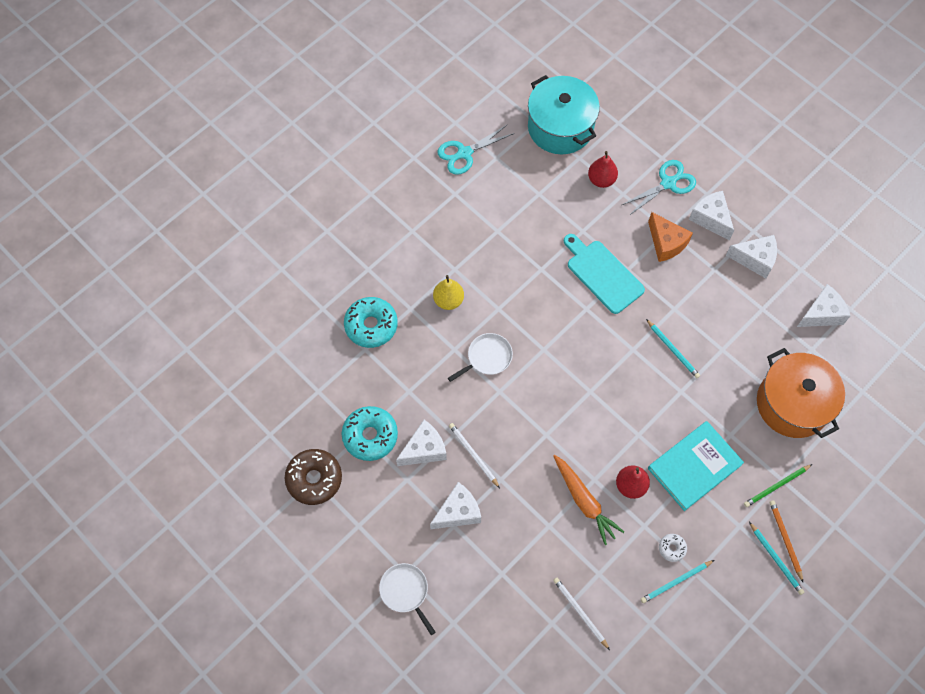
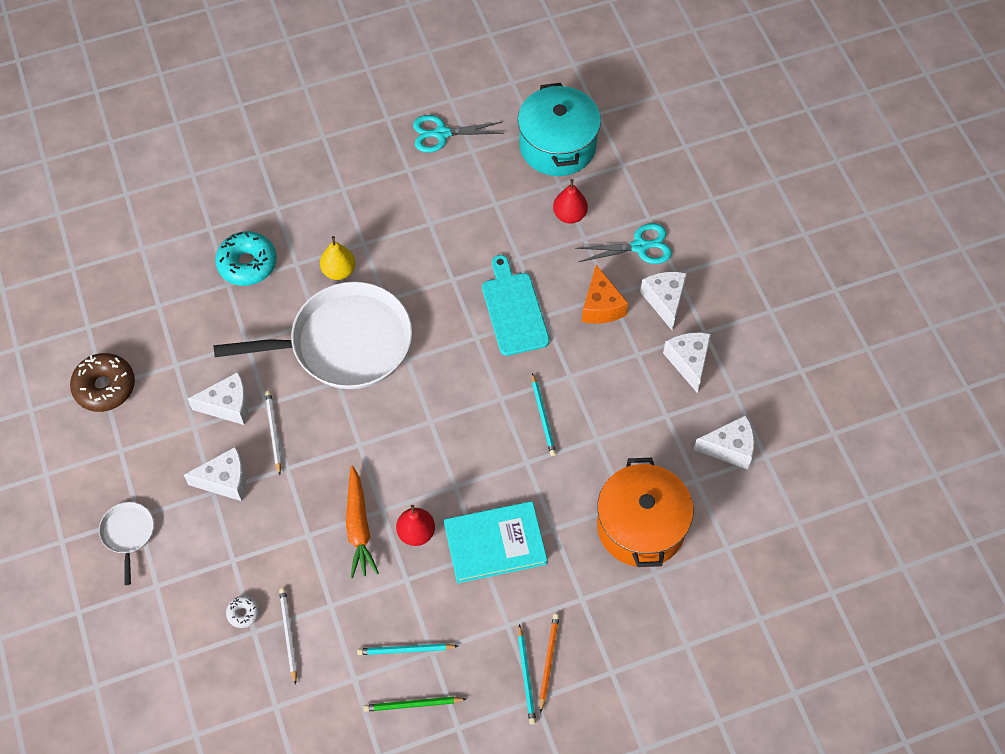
camera: 25 degrees right, 5 degrees down
turquoise donut [342,406,398,461] -> none
white pan [448,333,513,382] -> white pan [214,281,412,389], size x2.35
white donut [659,534,687,562] -> white donut moved to [226,596,259,628]
white cheese [726,235,777,278] -> white cheese turned 135 degrees counterclockwise [663,332,711,393]
green pencil [744,464,812,507] -> green pencil moved to [364,697,466,712]

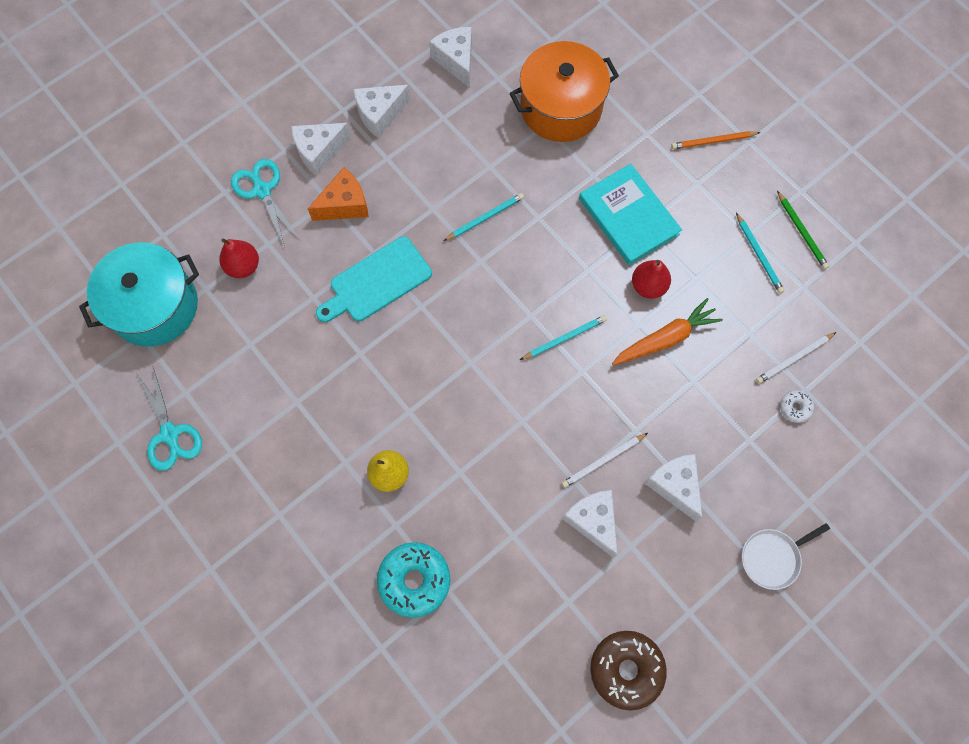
camera: 110 degrees left, 10 degrees up
white pan [214,281,412,389] -> none
turquoise pencil [518,624,536,725] -> turquoise pencil moved to [520,315,607,360]

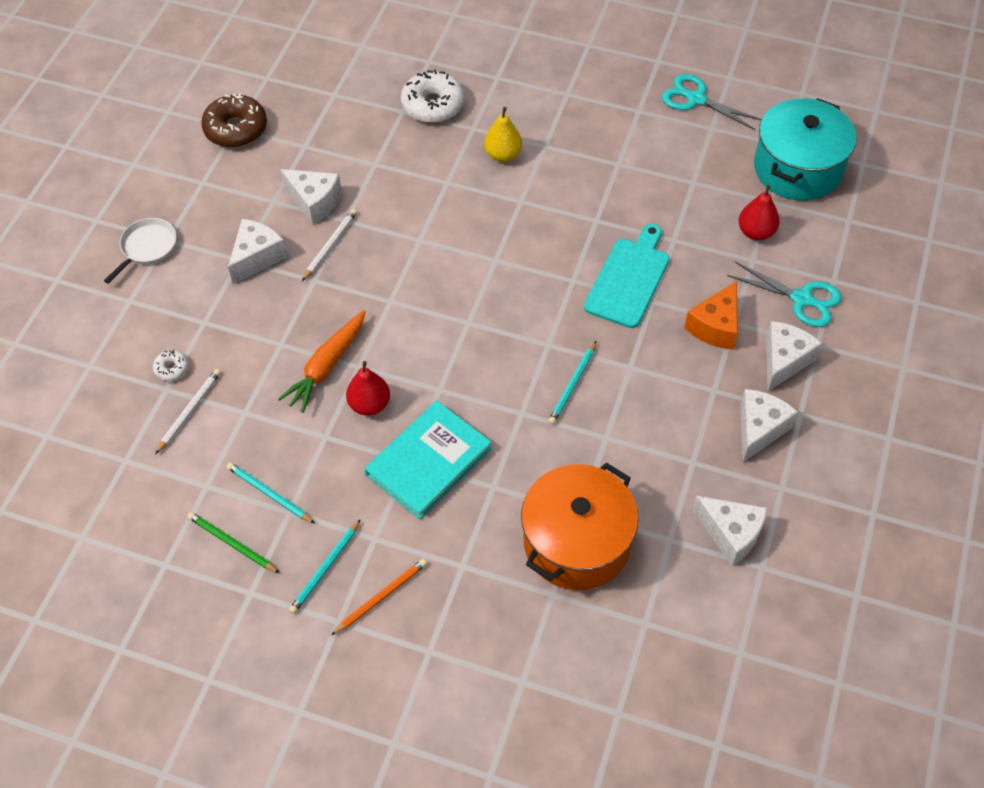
camera: 150 degrees right, 15 degrees down
turquoise donut [377,542,450,618] -> white donut [401,69,464,123]
turquoise pencil [520,315,607,360] -> turquoise pencil moved to [289,519,361,614]
turquoise book [579,164,682,265] -> turquoise book turned 75 degrees counterclockwise [365,401,492,519]
white cheese [644,454,703,521] -> white cheese turned 90 degrees counterclockwise [228,219,287,284]

